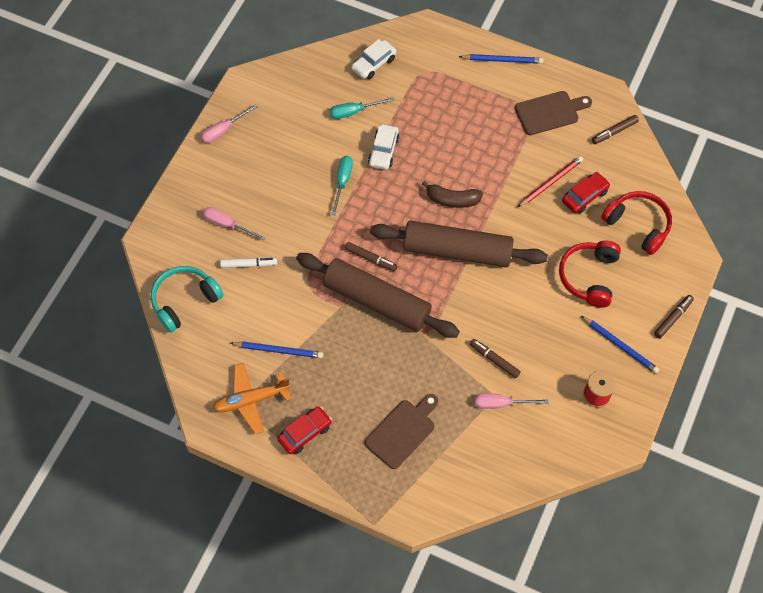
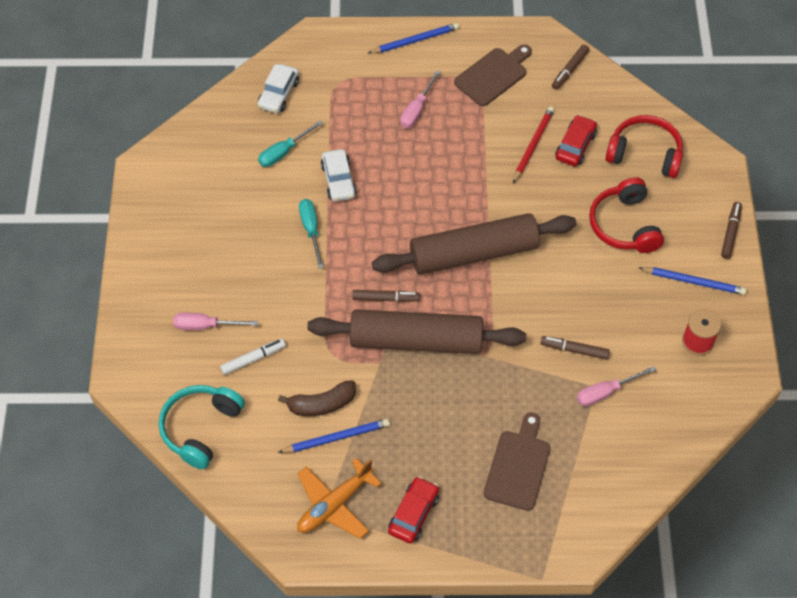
camera: 25 degrees left, 5 degrees down
pink screwdriver [201,104,258,143] -> pink screwdriver moved to [400,70,441,128]
brown banana [422,181,483,208] -> brown banana moved to [278,380,356,416]

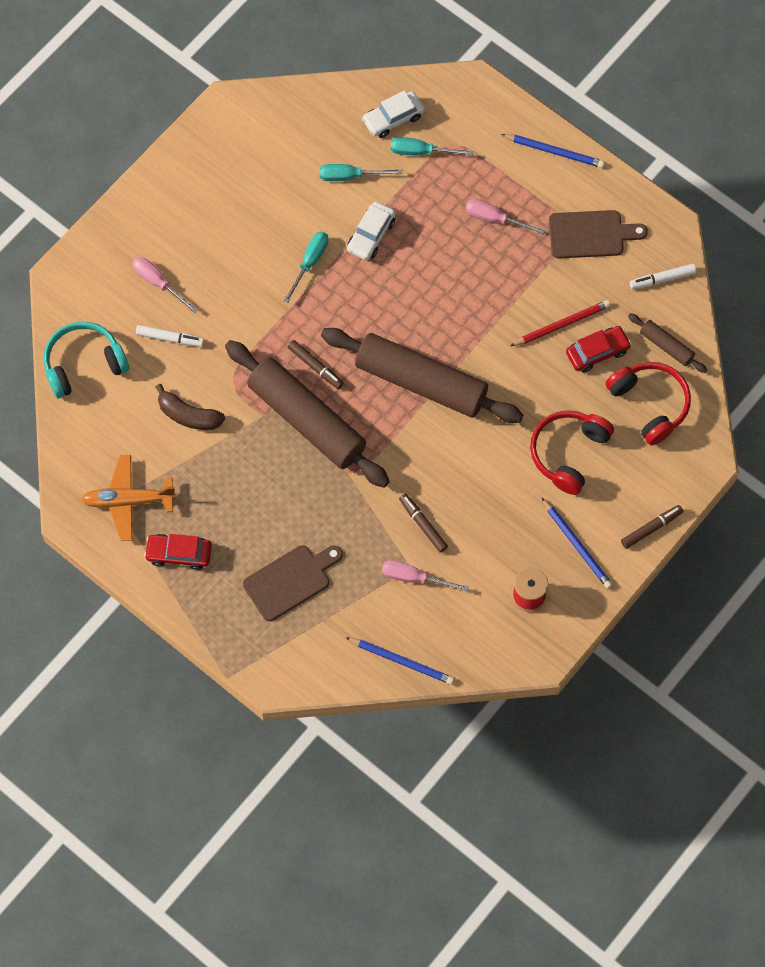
camera: 40 degrees right, 10 degrees up
blue pencil [278,419,390,453] -> blue pencil moved to [345,637,454,685]
red car [388,476,439,544] -> red car turned 150 degrees counterclockwise [144,534,212,570]
pink screwdriver [400,70,441,128] -> pink screwdriver turned 45 degrees clockwise [465,199,546,235]
brown marker [552,45,589,90] -> white marker [630,264,696,289]
none -> turquoise screwdriver [391,137,473,155]
none -> brown rolling pin [628,313,707,373]

